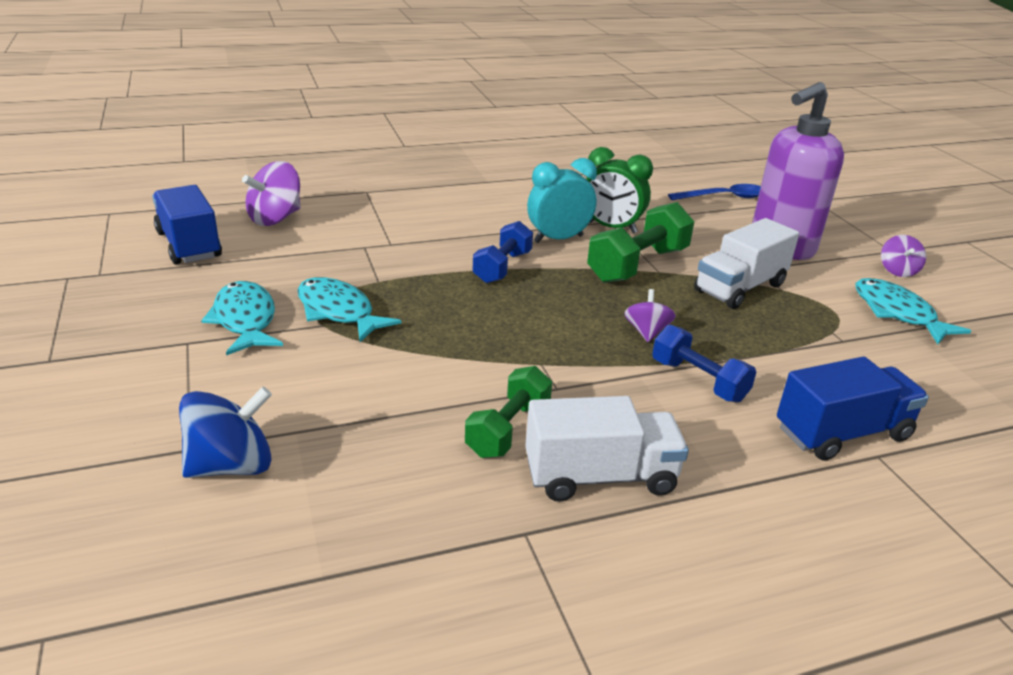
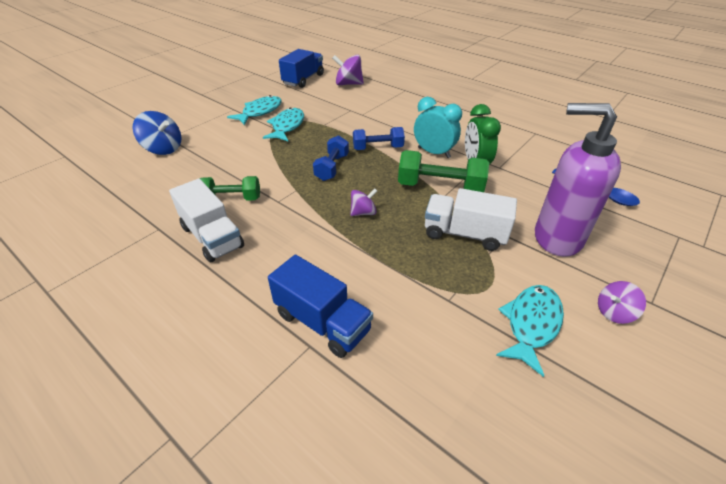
camera: 60 degrees right, 10 degrees up
blue dumbbell [652,325,756,403] -> blue dumbbell moved to [313,135,349,181]

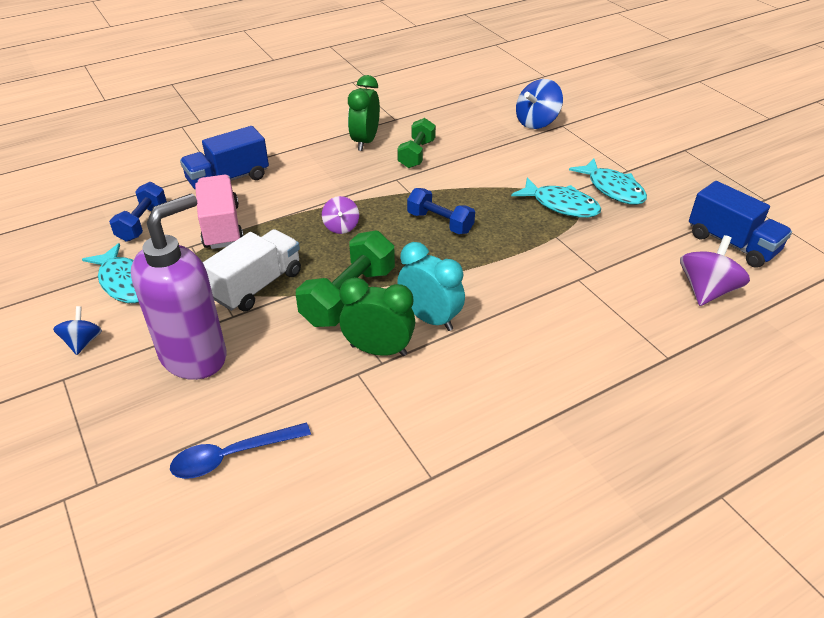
camera: 110 degrees right, 0 degrees up
white truck [169,179,244,262] -> green clock [348,75,380,151]
blue dumbbell [353,127,405,150] -> blue dumbbell moved to [109,182,167,242]
turquoise clock [414,97,462,158] -> turquoise clock turned 105 degrees counterclockwise [397,242,465,331]
purple spinning top [598,281,646,324] -> blue spinning top [53,306,102,355]
none -> pink truck [195,175,244,249]

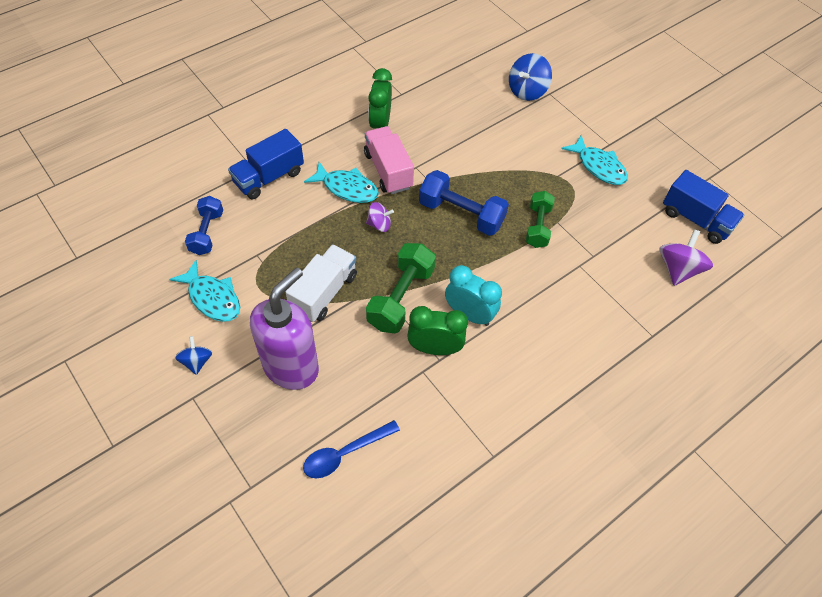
camera: 10 degrees left, 15 degrees up
pink truck [195,175,244,249] -> pink truck moved to [364,126,414,194]
purple spinning top [322,196,359,234] -> purple spinning top turned 75 degrees counterclockwise [366,202,394,232]
green dumbbell [397,118,436,168] -> green dumbbell moved to [526,191,555,248]
blue dumbbell [407,188,475,234] -> blue dumbbell [419,170,509,236], size x1.50
turquoise fish [511,177,601,218] -> turquoise fish moved to [304,162,379,203]

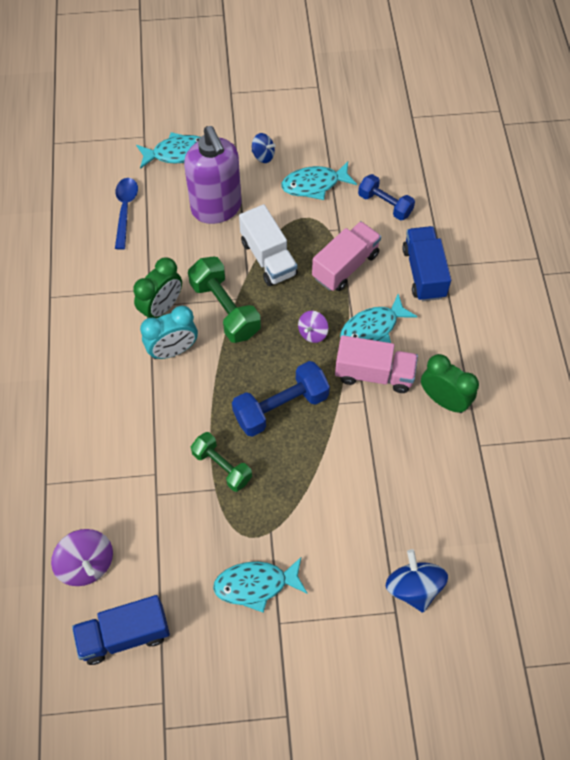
camera: 125 degrees right, 5 degrees up
none -> turquoise fish [136,132,200,169]
none -> pink truck [312,221,381,291]

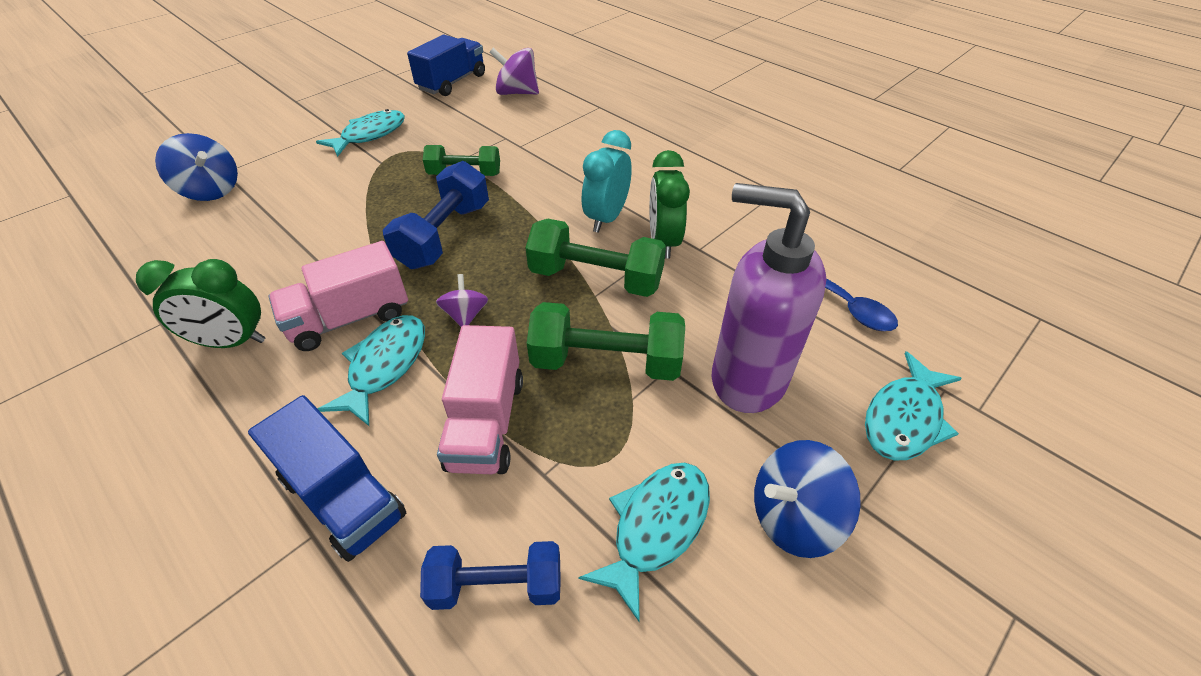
camera: 140 degrees right, 15 degrees down
white truck [239,204,298,286] -> green dumbbell [527,302,685,381]
blue spinning top [252,133,275,163] -> blue spinning top [754,440,861,558], size x1.65

